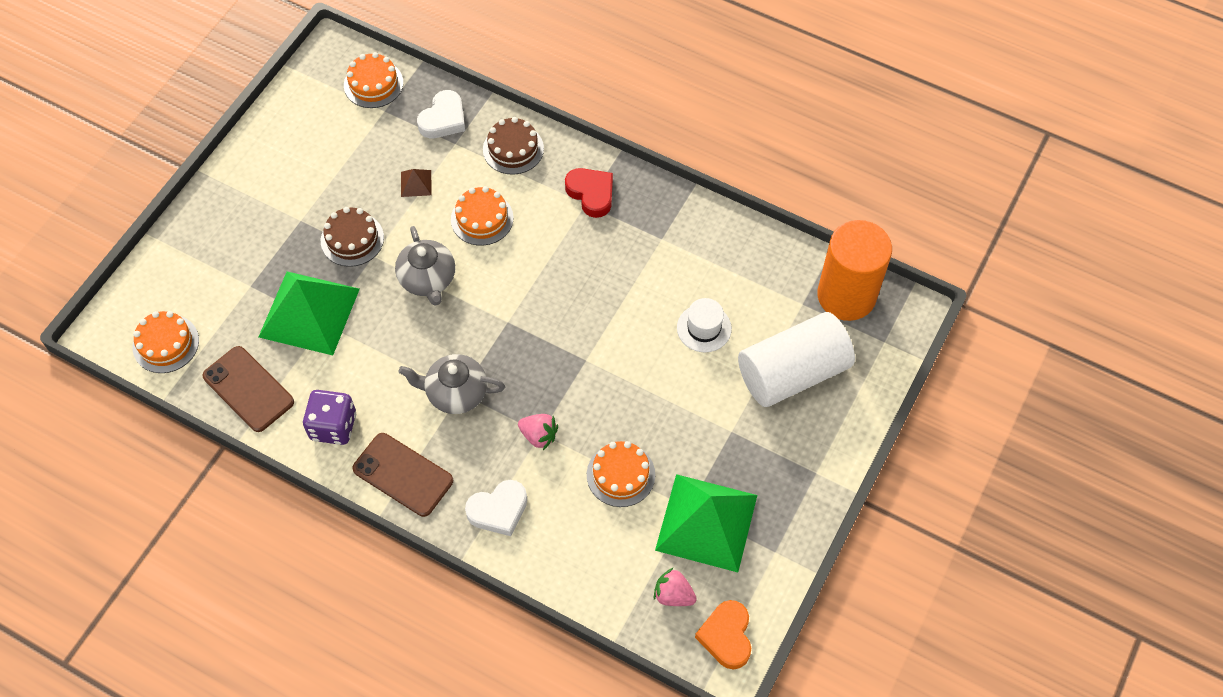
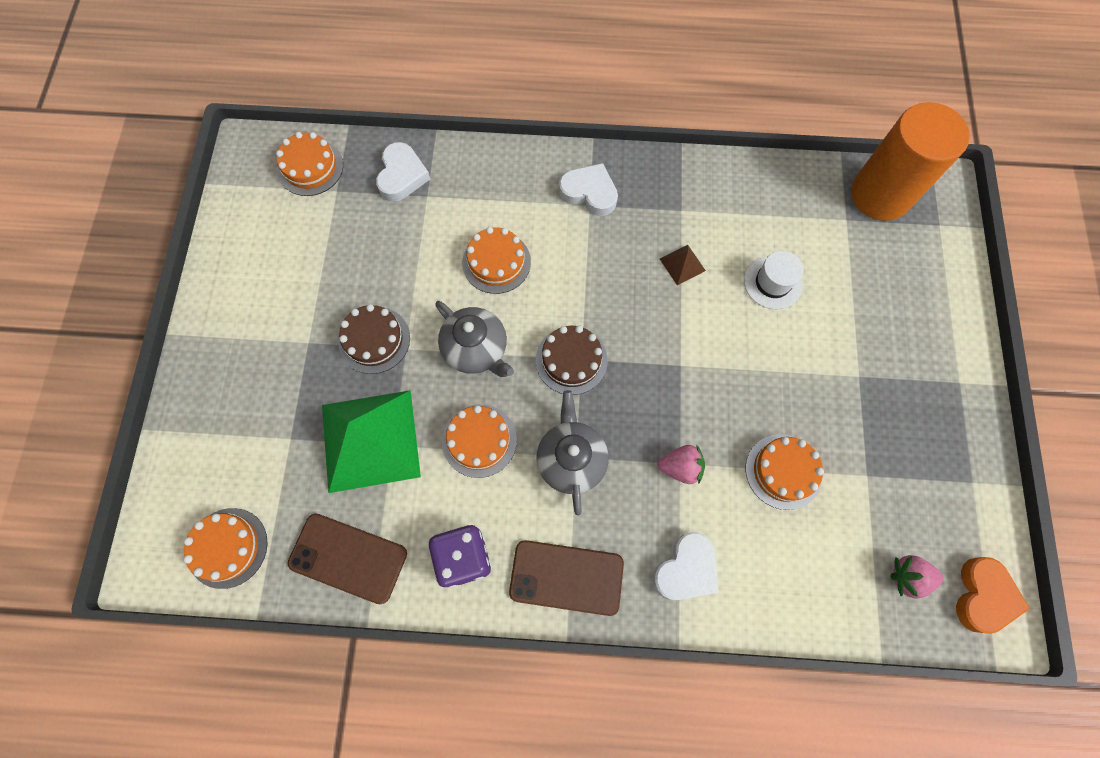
camera: 25 degrees left, 10 degrees up
grey teapot [398,354,505,414] -> grey teapot turned 105 degrees clockwise [536,390,608,516]
brown pyramid [401,169,432,197] -> brown pyramid moved to [660,245,706,285]
brown cake [483,117,544,175] -> brown cake moved to [536,326,608,395]
red heart [565,168,613,218] -> white heart [559,163,618,216]
green pyramid [655,474,757,572] -> none
orange heart [695,600,751,669] -> orange heart turned 135 degrees counterclockwise [956,557,1030,634]
white cylinder [738,312,855,407] -> none
none -> orange cake [442,404,517,478]

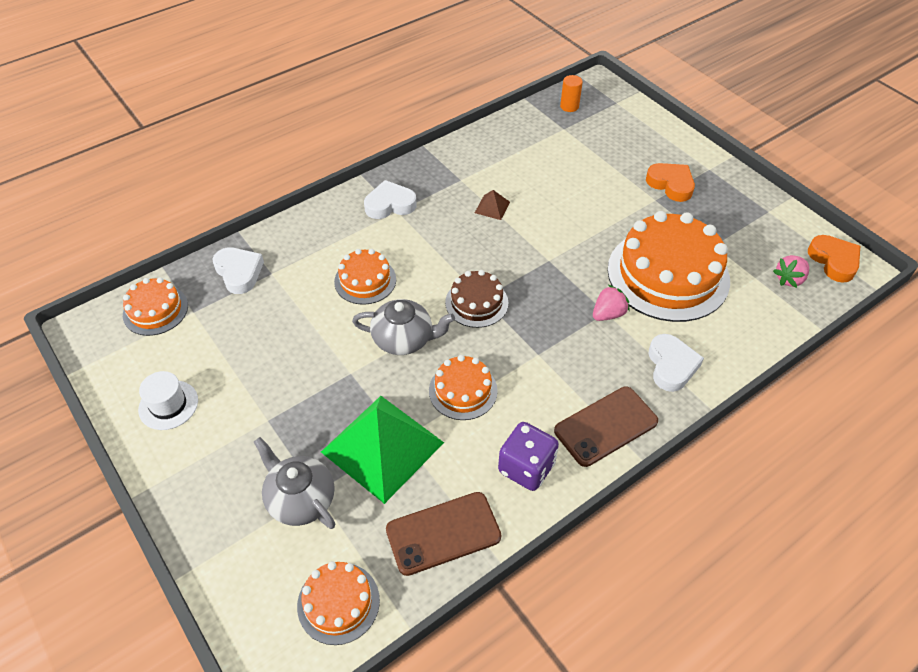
camera: 40 degrees left, 20 degrees down
brown cake [338,304,410,374] -> none
grey teapot [536,390,608,516] -> grey teapot moved to [254,437,335,529]
white hat [744,251,803,309] -> white hat moved to [138,371,198,430]
orange cake [746,434,824,510] -> orange cake [608,211,730,322], size x1.97
orange cylinder [851,102,970,221] -> orange cylinder [560,75,583,112], size x0.40
none -> orange heart [646,163,695,202]

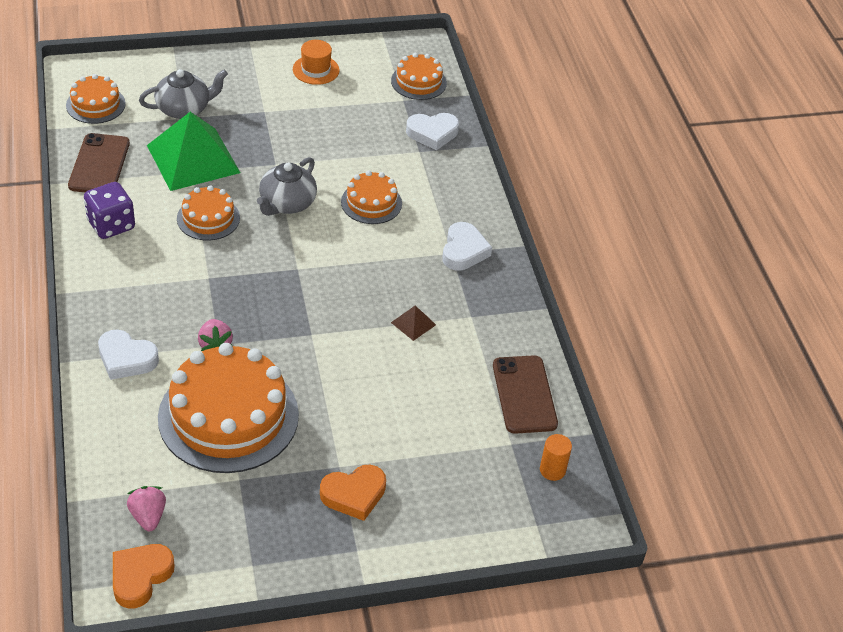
camera: 110 degrees right, 5 degrees down
white hat [138,371,198,430] -> orange hat [293,40,339,85]
brown cake [445,270,509,328] -> none
brown phone [554,387,658,467] -> brown phone moved to [493,355,558,434]
orange heart [808,235,860,283] -> orange heart turned 120 degrees clockwise [113,544,175,609]

